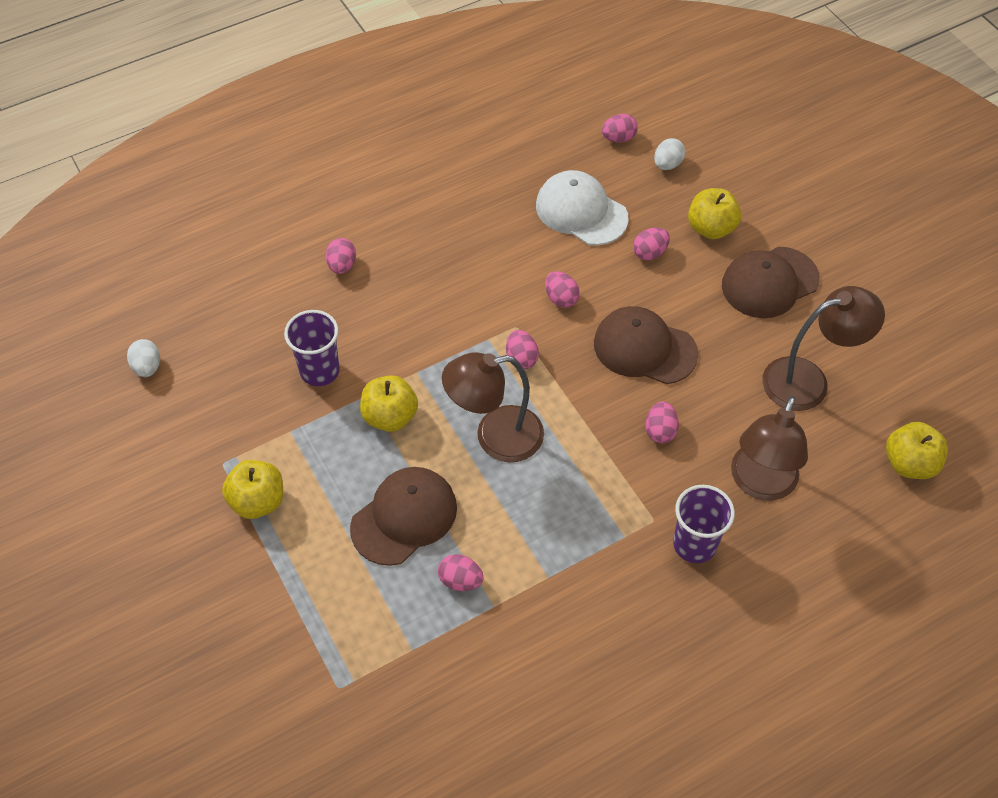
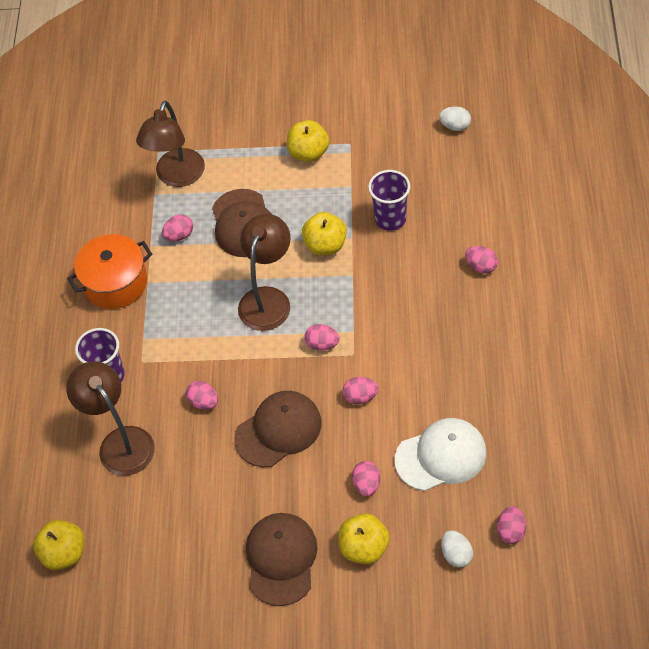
camera: 125 degrees right, 0 degrees up
brown lamp [762,286,885,411] -> brown lamp moved to [136,101,205,187]
none -> orange pot [67,234,152,309]

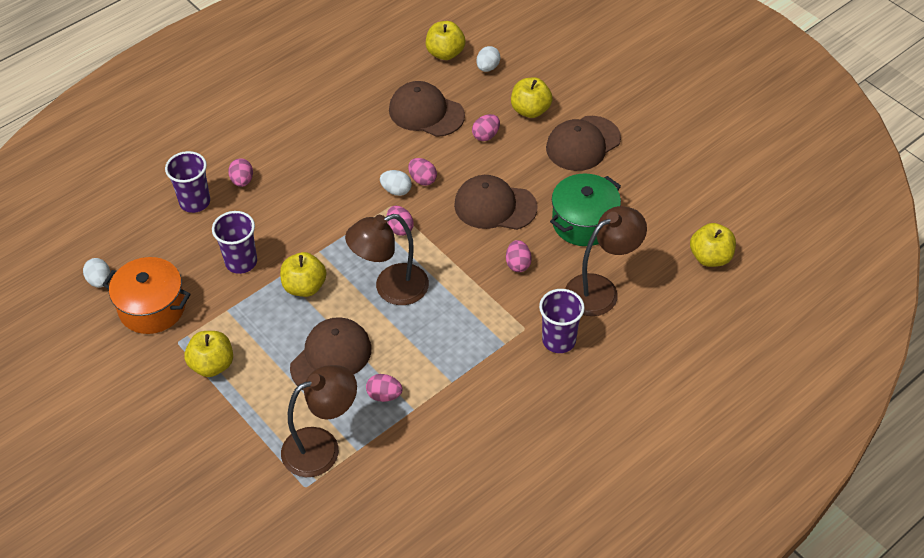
camera: 135 degrees left, 5 degrees down
brown lamp [66,361,155,476] -> brown lamp turned 135 degrees counterclockwise [565,206,647,316]
orange pot [67,234,152,309] -> orange pot moved to [103,257,191,334]
white cap [395,418,486,491] -> brown cap [389,81,465,137]
pink egg [497,506,526,544] -> yellow apple [426,21,466,60]
none -> purple cup [165,151,210,213]
none -> white egg [380,170,412,196]
none -> green pot [550,173,621,246]

